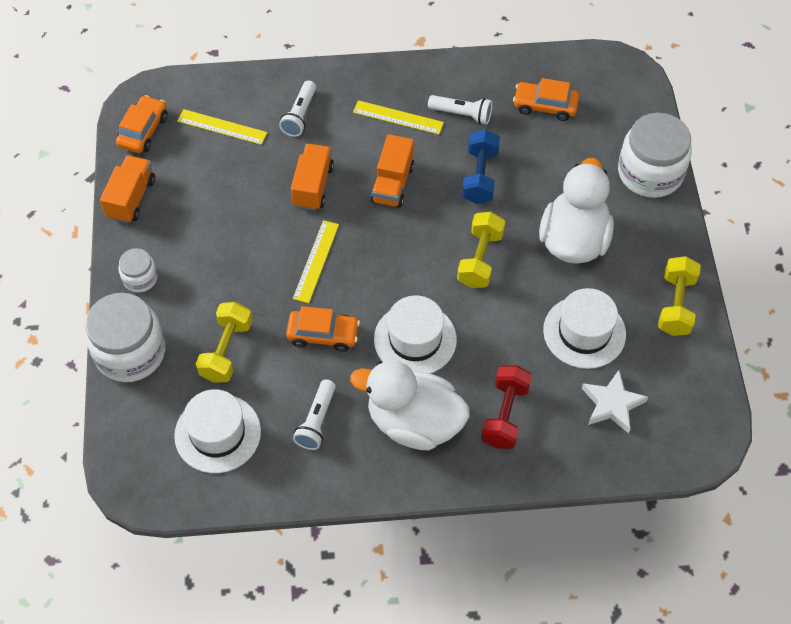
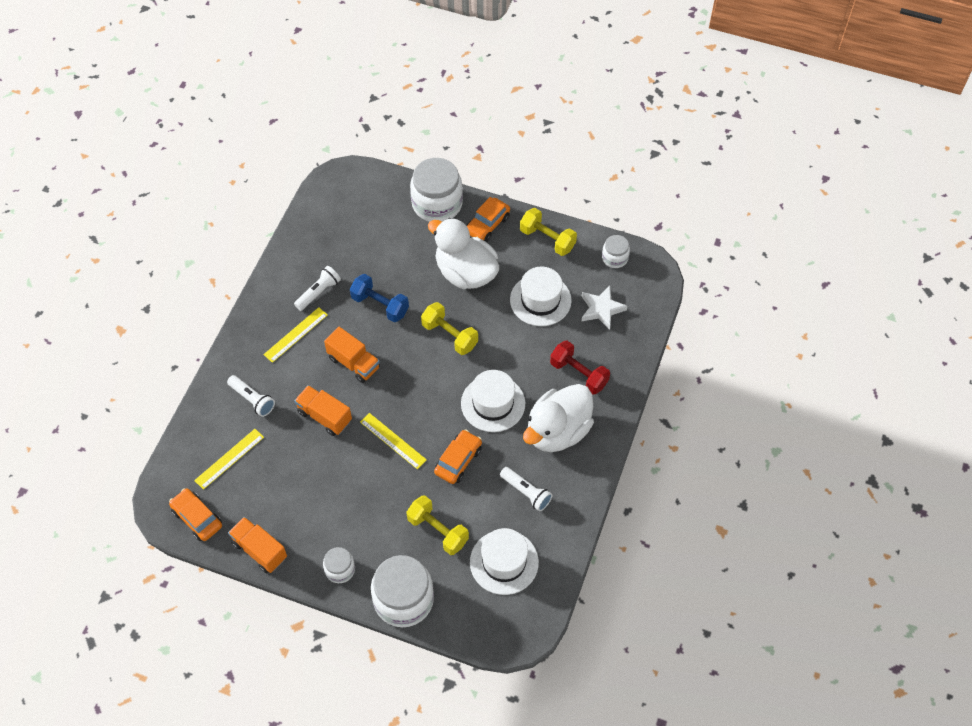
camera: 65 degrees left, 0 degrees up
orange car [513,78,579,121] -> orange car moved to [467,197,510,242]
none -> white jar [602,235,630,268]

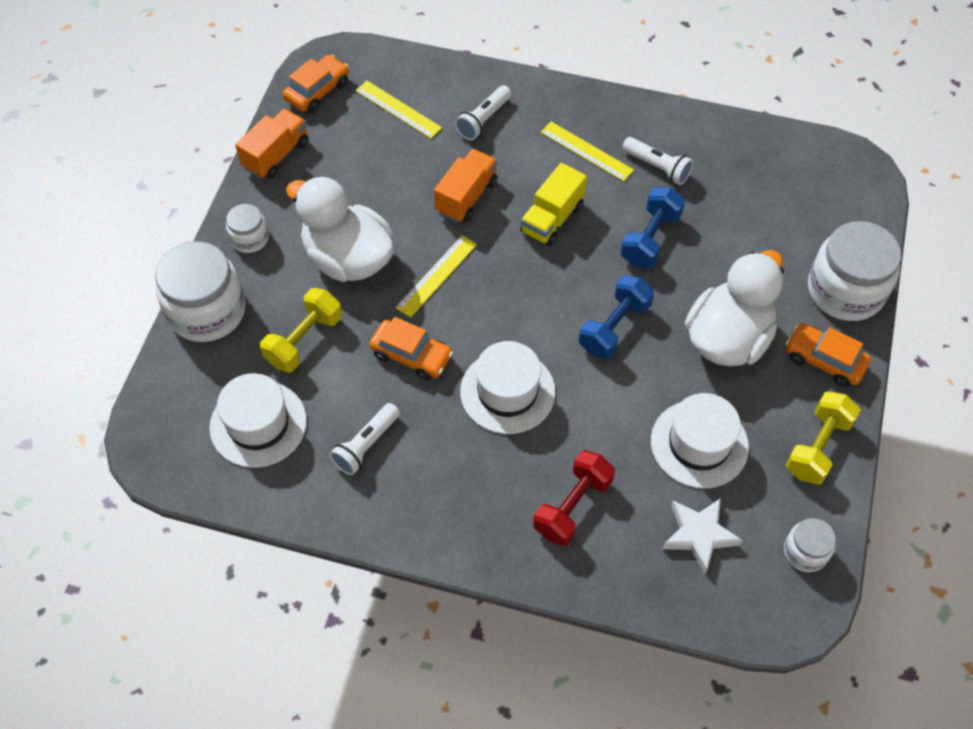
camera: 85 degrees right, 0 degrees up
orange truck [324,327,380,383] -> yellow truck [520,163,587,246]
yellow dumbbell [421,302,478,355] -> blue dumbbell [579,275,654,359]
white duck [523,384,594,452] -> white duck moved to [286,176,394,282]

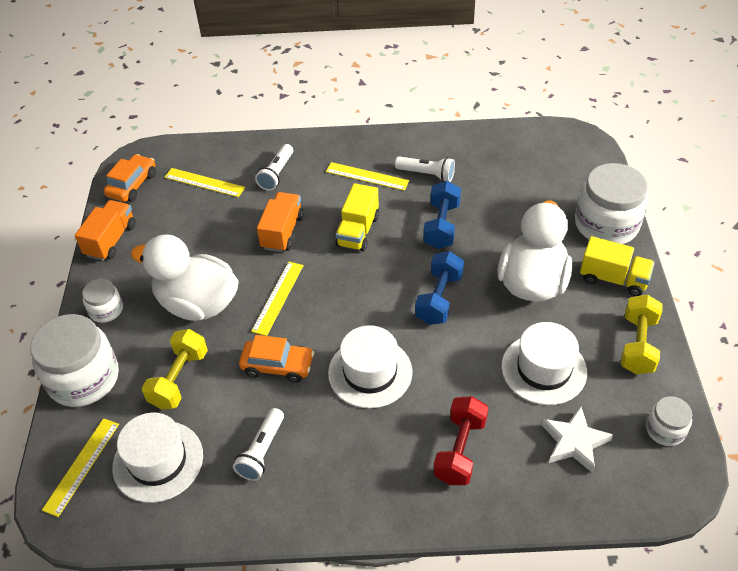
camera: 15 degrees left, 10 degrees down
orange car [786,323,871,387] -> yellow truck [580,236,655,296]
none -> yellow ruler [42,418,119,517]

